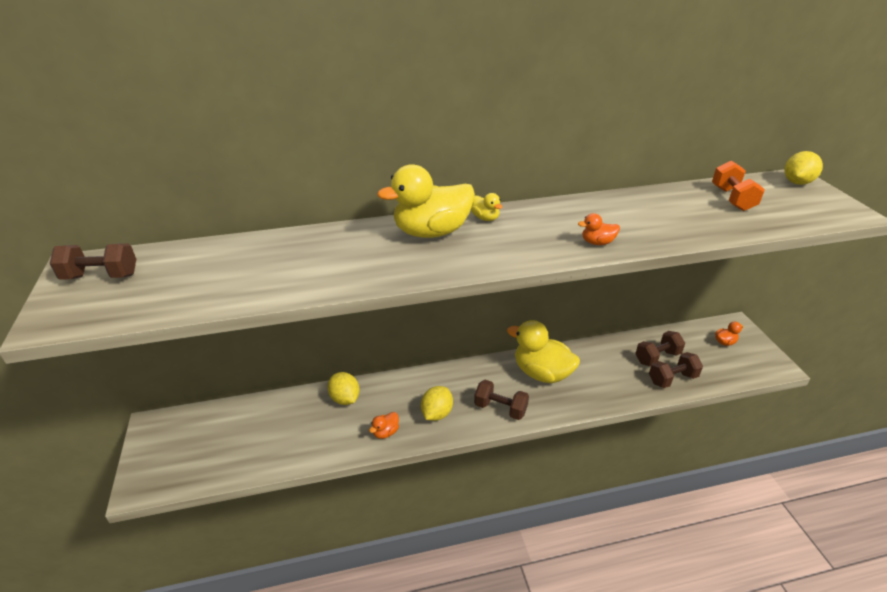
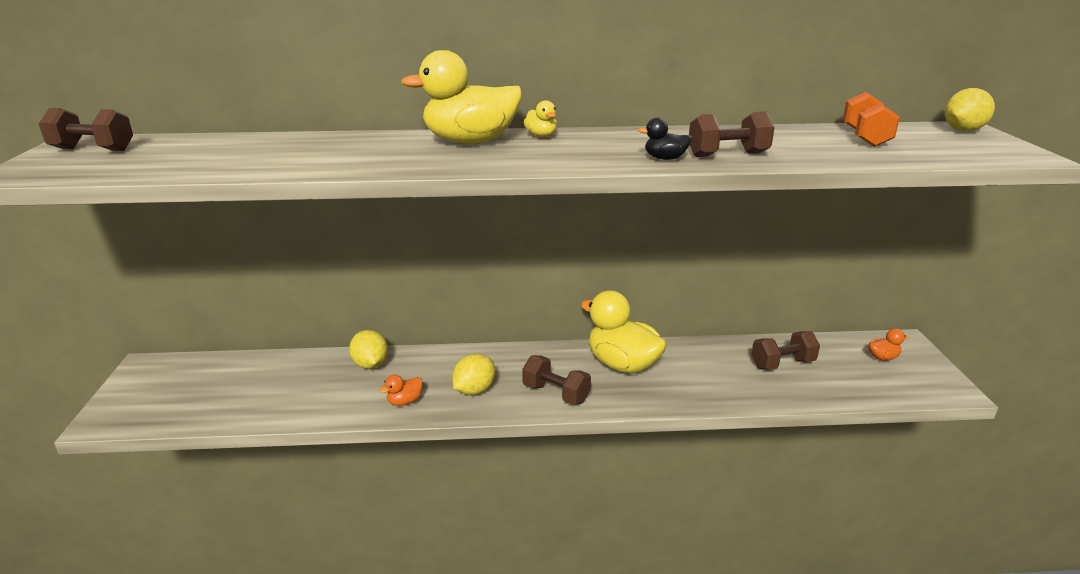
camera: 10 degrees right, 10 degrees down
orange duck [578,213,620,245] -> black duck [638,118,692,160]
brown dumbbell [649,352,703,388] -> brown dumbbell moved to [689,111,775,157]

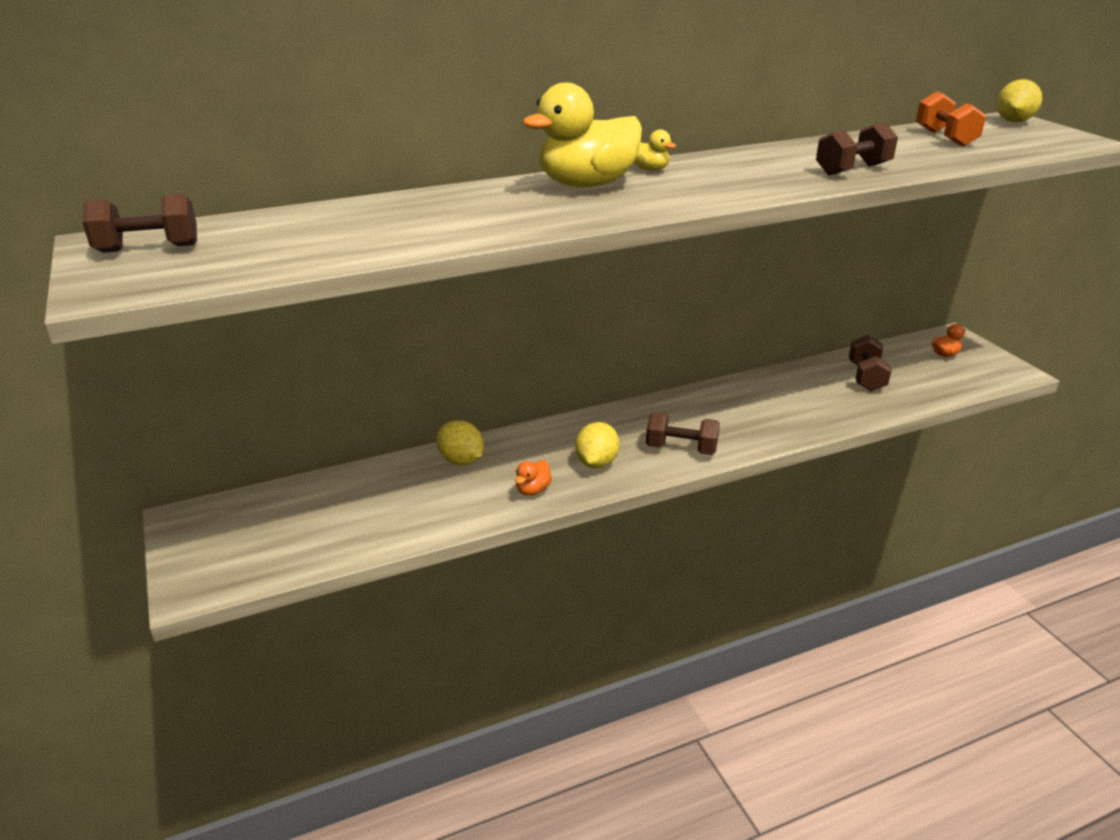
camera: 20 degrees left, 5 degrees up
yellow duck [581,291,667,373] -> none
black duck [638,118,692,160] -> none
brown dumbbell [751,331,820,370] -> brown dumbbell turned 45 degrees counterclockwise [849,335,892,391]

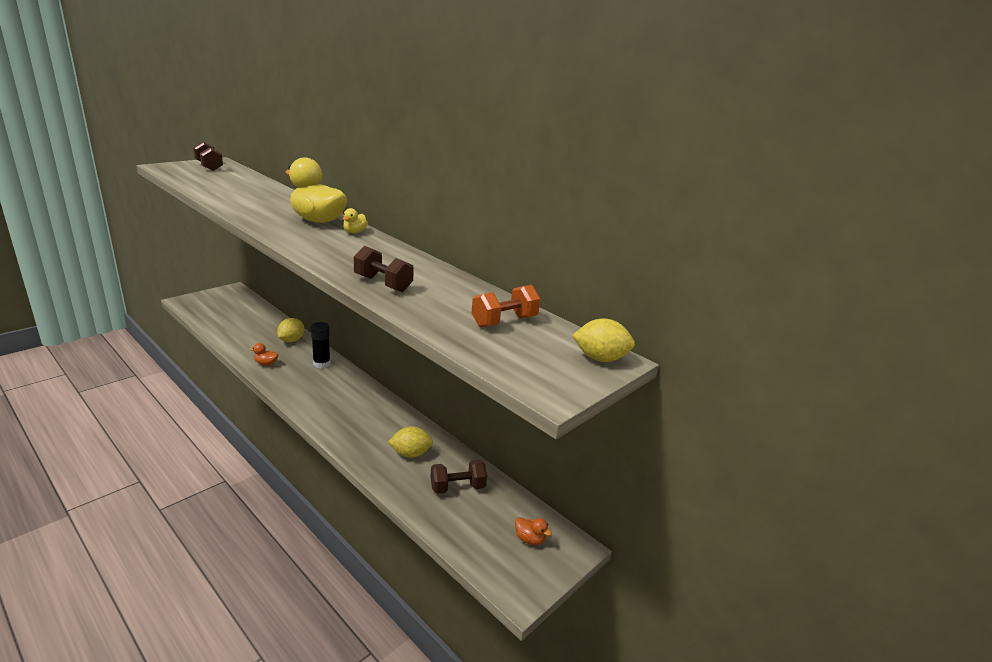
camera: 65 degrees right, 5 degrees down
yellow lemon [575,422,620,468] -> yellow lemon moved to [388,426,433,458]
brown dumbbell [646,412,720,455] -> none
none -> black glue stick [311,322,331,369]

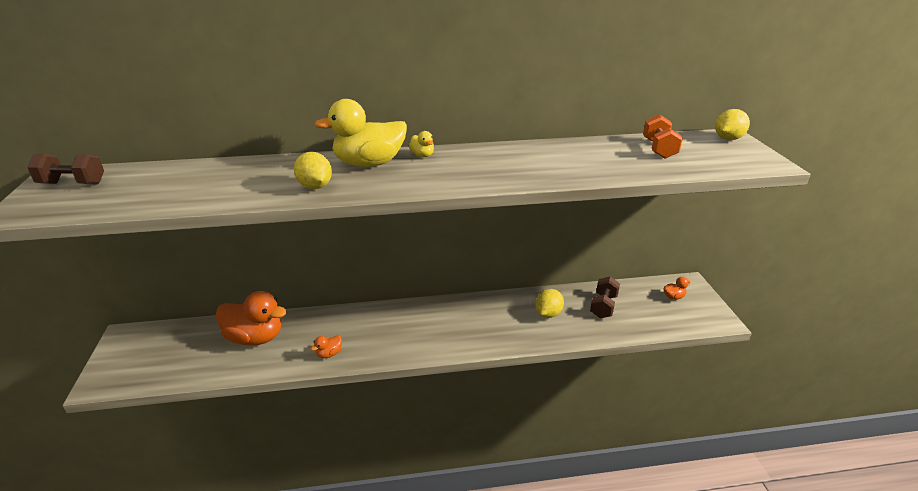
camera: 50 degrees left, 5 degrees up
yellow lemon [277,318,304,342] -> yellow lemon moved to [294,152,332,189]
black glue stick [311,322,331,369] -> none
brown dumbbell [354,246,414,292] -> none
none -> orange duck [216,291,287,346]

